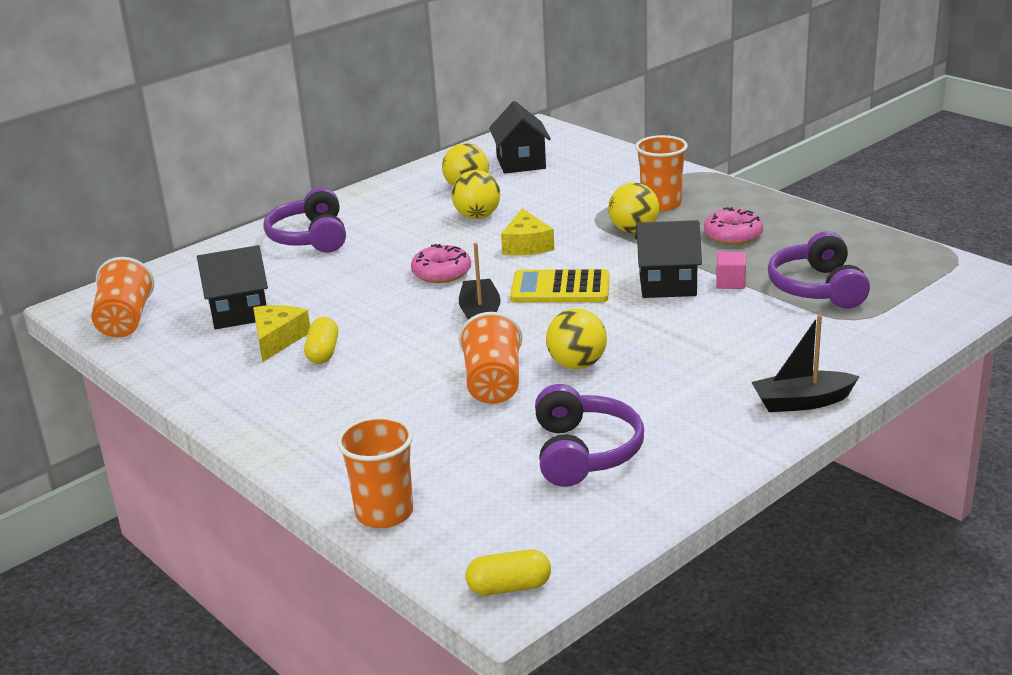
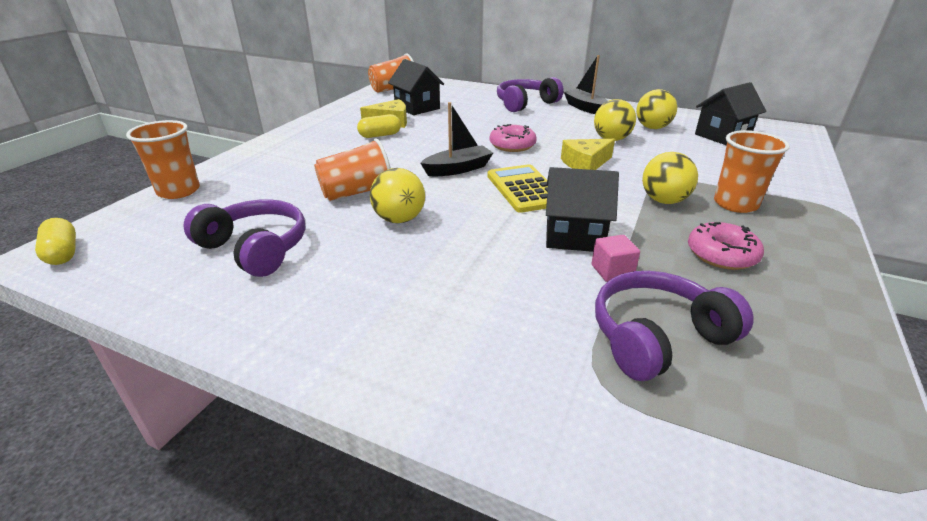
camera: 65 degrees right, 5 degrees up
purple headphones [535,384,644,487] -> purple headphones turned 120 degrees counterclockwise [183,199,305,277]
black house [635,220,702,298] -> black house turned 60 degrees counterclockwise [546,167,619,252]
black boat [751,314,860,412] -> black boat moved to [564,55,608,114]

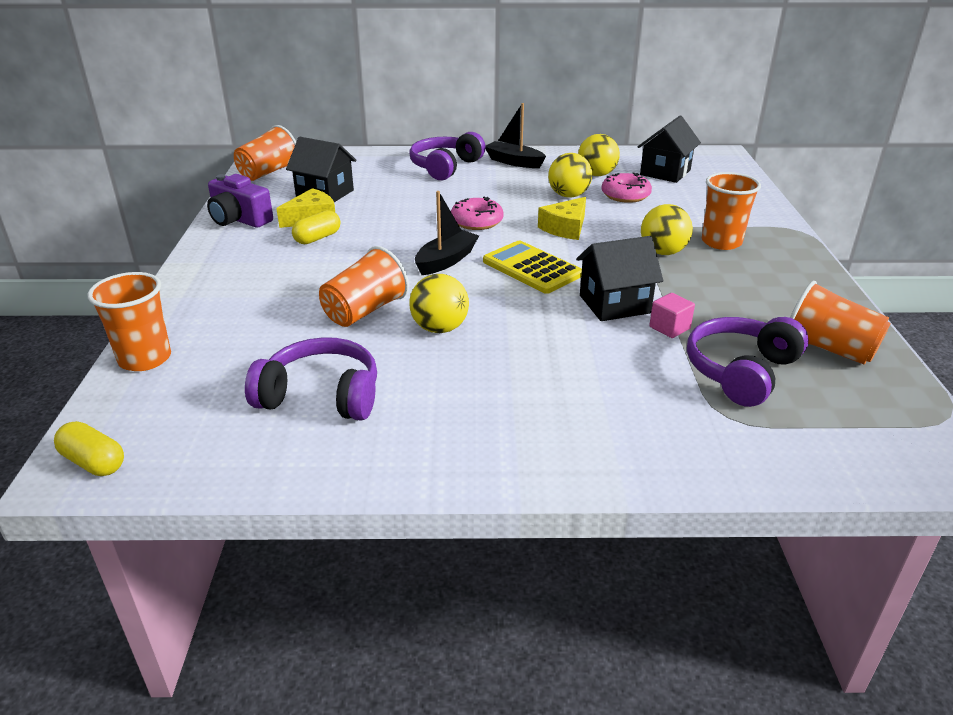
camera: 25 degrees left, 0 degrees up
pink donut [688,222,764,270] -> pink donut moved to [601,172,652,203]
none -> purple camera [207,174,273,228]
none -> orange cup [790,281,891,365]

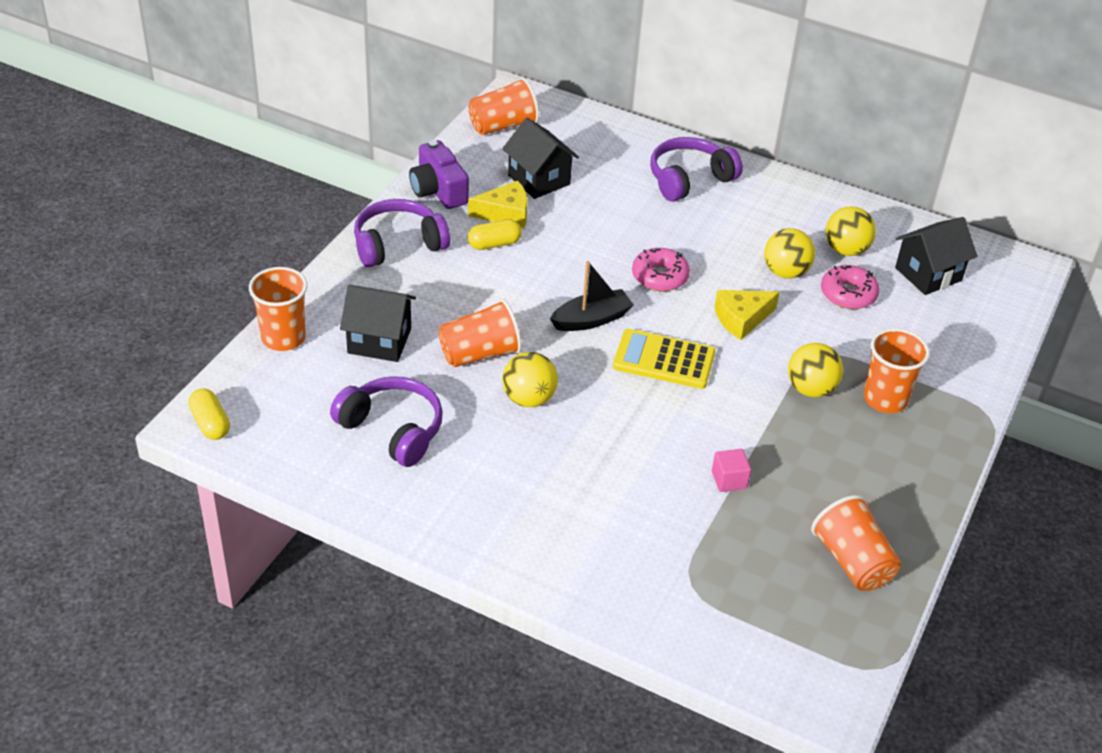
camera: 25 degrees right, 10 degrees up
yellow calculator [483,241,582,294] -> yellow calculator turned 60 degrees counterclockwise [613,329,715,389]
black boat [485,103,546,168] -> none
black house [576,236,663,321] -> black house moved to [340,284,416,362]
purple headphones [687,317,809,407] -> purple headphones moved to [354,199,450,267]

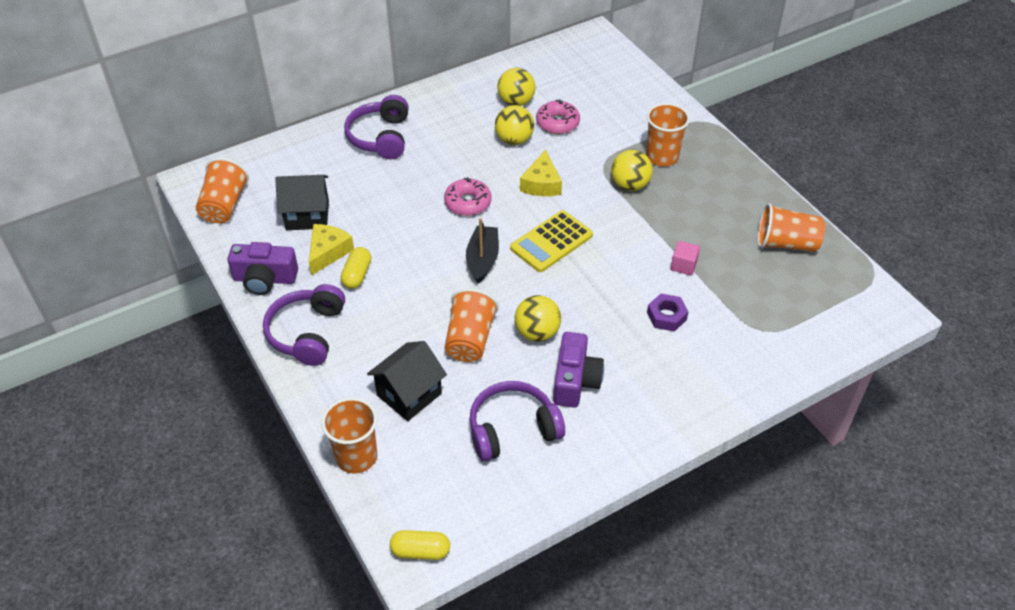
camera: 55 degrees left, 5 degrees up
black house [895,217,977,295] -> none
none -> purple camera [553,332,604,408]
none -> purple nut [647,294,689,332]

